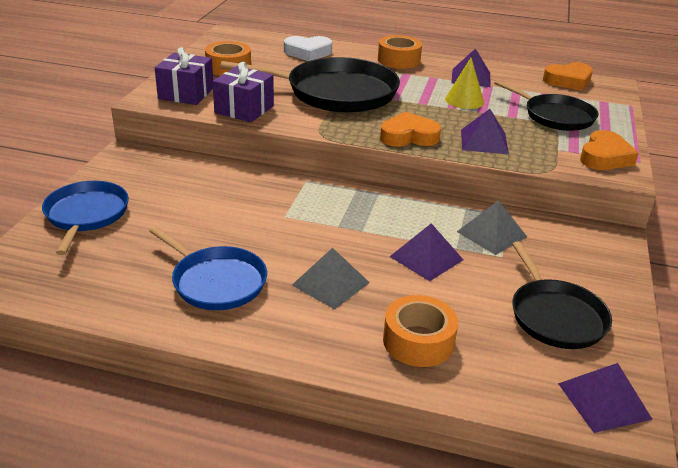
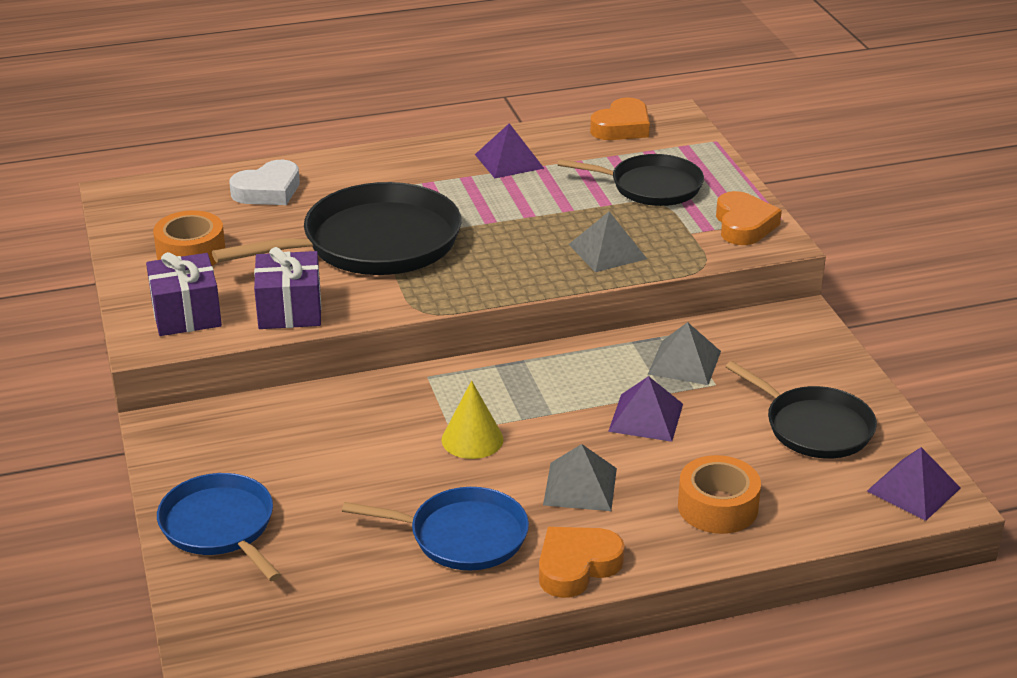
camera: 30 degrees left, 0 degrees up
orange tape [378,35,422,69] -> none
orange heart [380,112,441,147] -> orange heart moved to [539,527,625,598]
yellow cone [445,58,484,109] -> yellow cone moved to [442,381,504,459]
purple pyramid [461,109,509,154] -> grey pyramid [568,211,647,272]

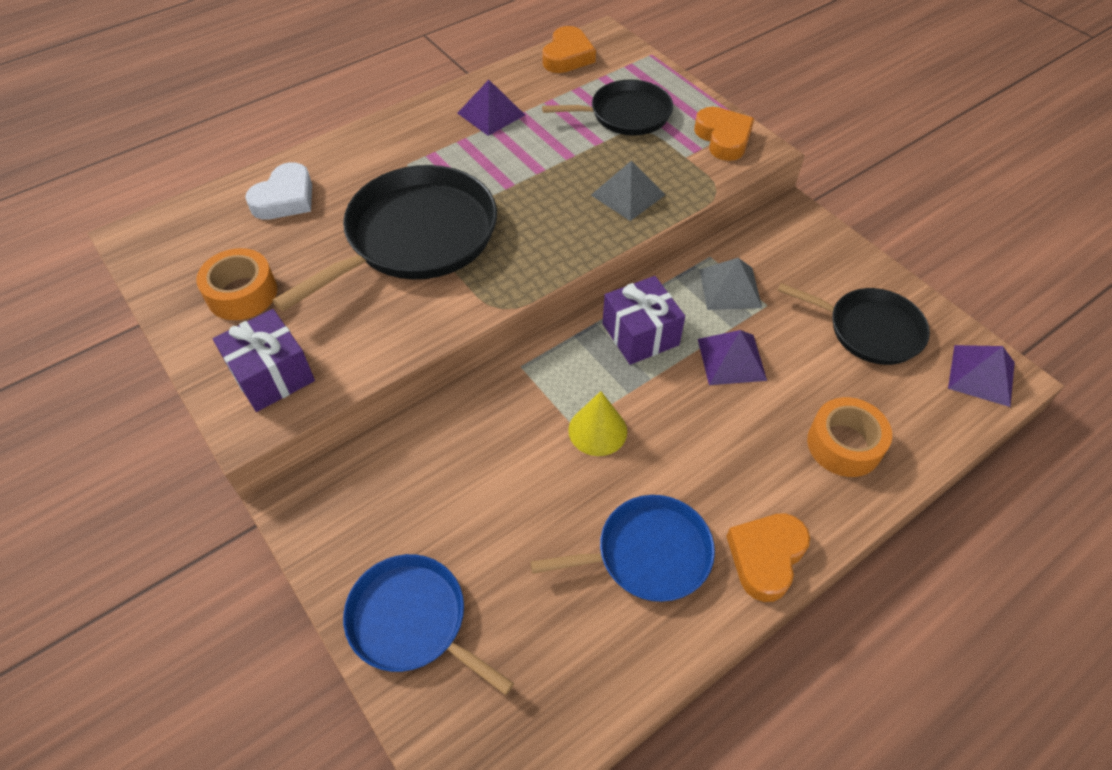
camera: 20 degrees left, 20 degrees up
purple gift [254,247,322,329] -> purple gift moved to [602,276,685,365]
grey pyramid [543,444,617,511] -> none

